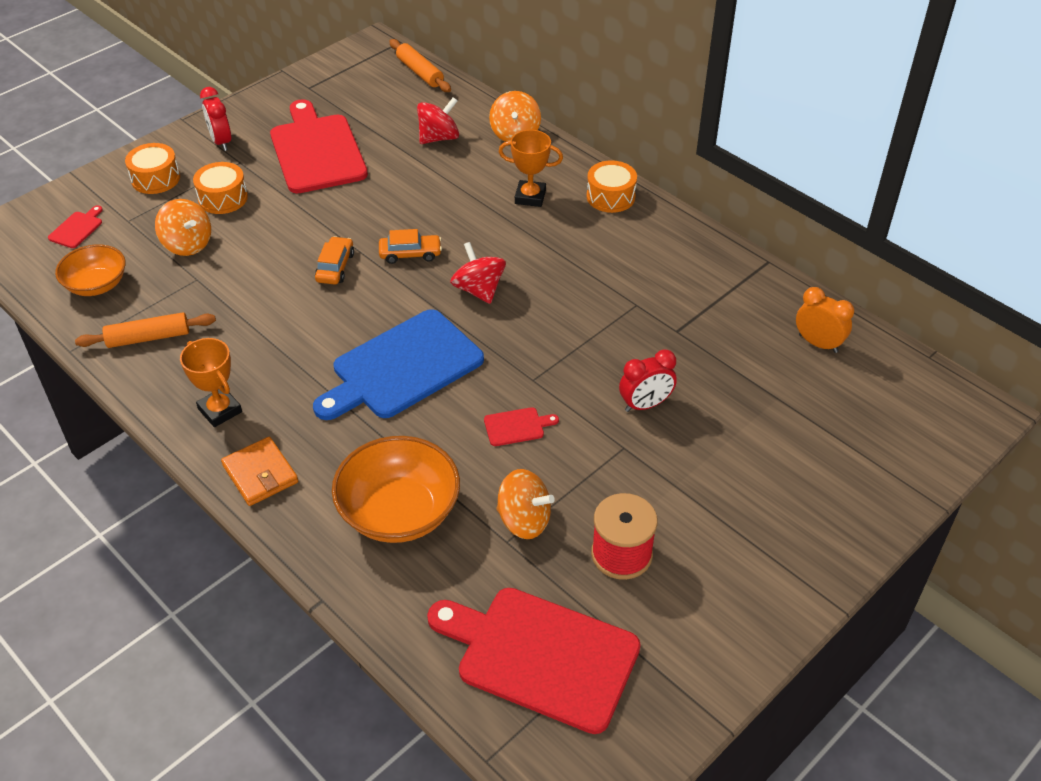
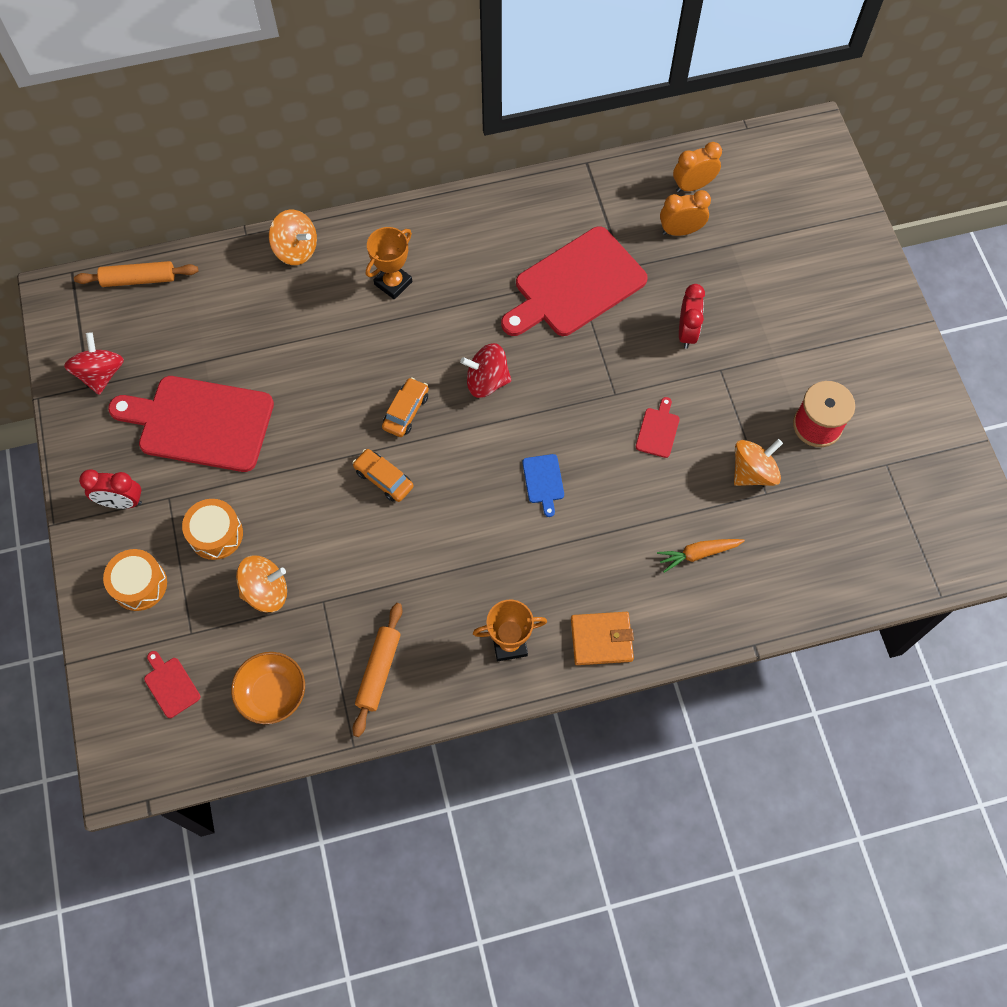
camera: 60 degrees left, 20 degrees up
blue cutting board [313,309,484,420] -> blue cutting board [522,454,564,517], size x0.40
orange bowl [332,436,460,543] -> orange carrot [657,539,745,573]
red spinning top [417,97,459,144] -> red spinning top moved to [64,332,124,395]
red cutting board [427,588,641,734] -> red cutting board moved to [501,226,648,336]
orange drum [587,160,637,213] -> none
none -> orange clock [660,190,711,236]

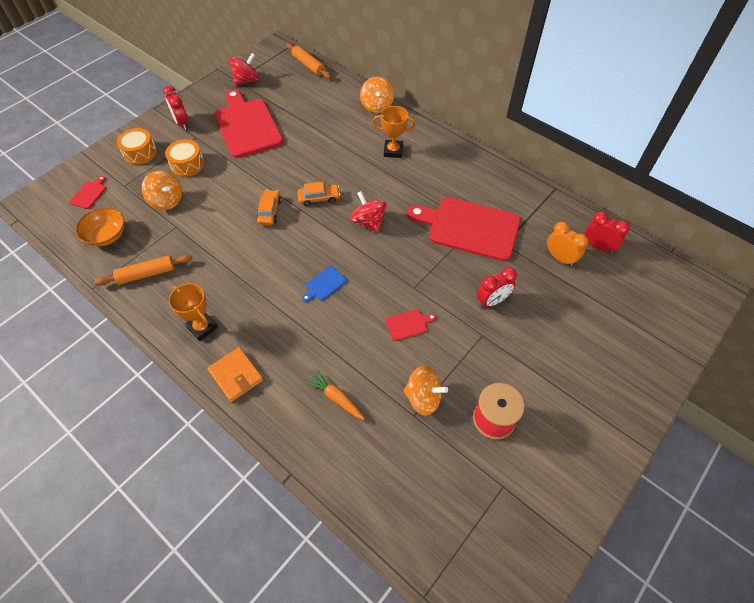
camera: 55 degrees right, 10 degrees down
orange clock [673,142,722,192] -> red clock [585,212,630,253]

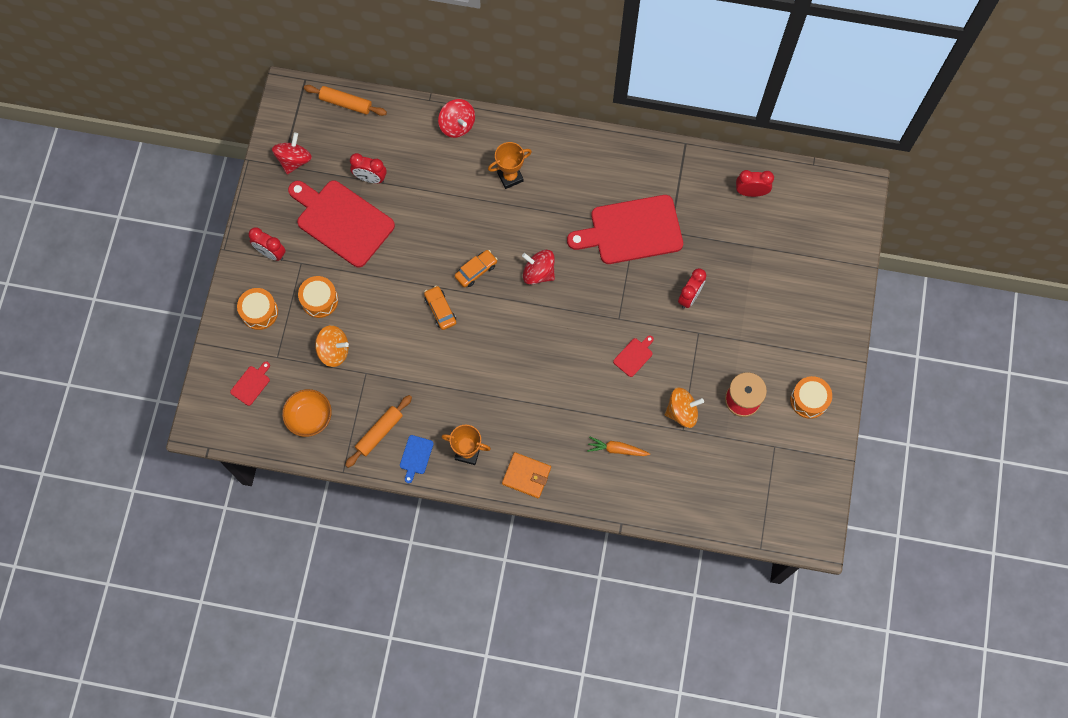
camera: 30 degrees left, 15 degrees up
red cutting board [69,176,106,209] -> red cutting board turned 45 degrees clockwise [230,362,270,406]
blue cutting board [302,266,347,302] -> blue cutting board moved to [400,435,434,483]
orange spinning top [360,77,394,113] -> red spinning top [438,99,475,138]
orange clock [547,222,588,266] -> none
none -> red clock [350,153,387,184]
none -> orange drum [790,376,832,419]

